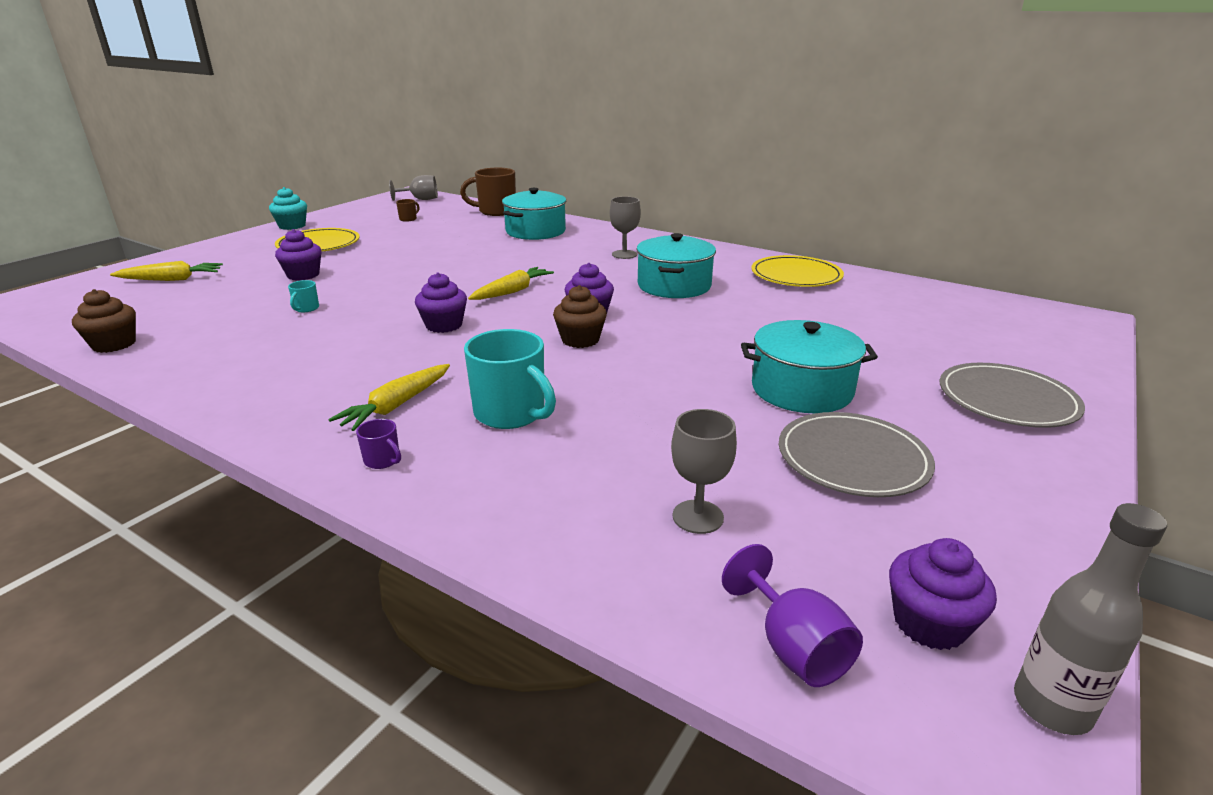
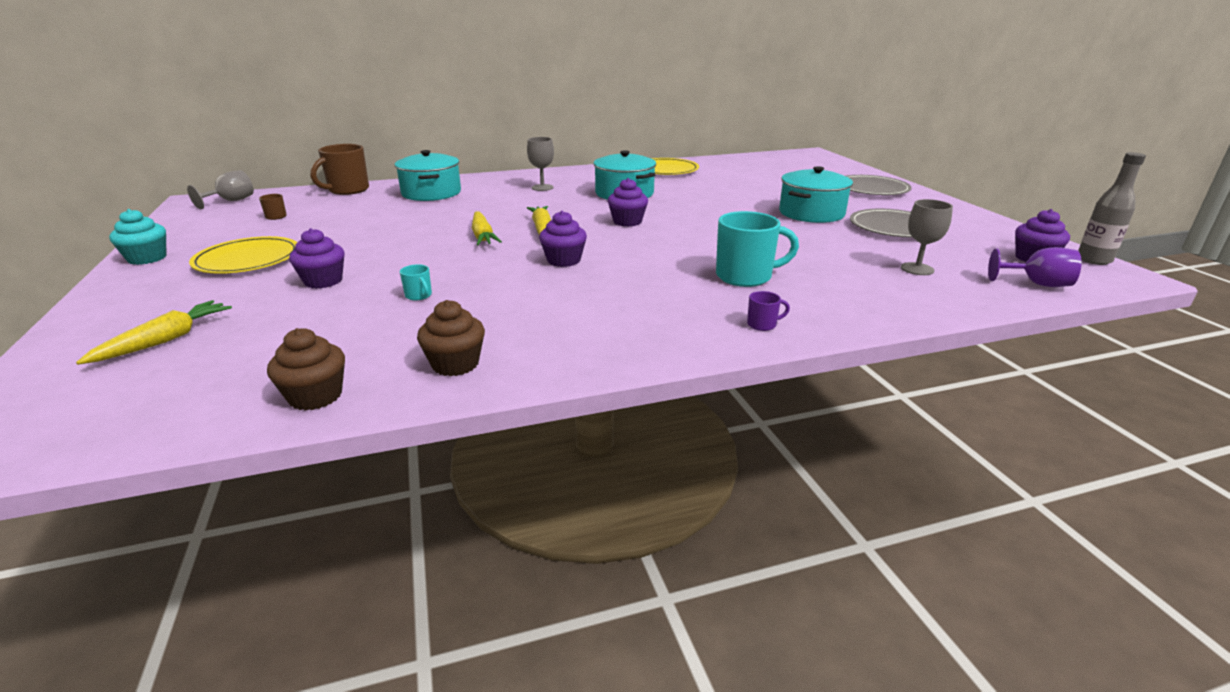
camera: 50 degrees left, 0 degrees up
yellow carrot [329,364,450,431] -> yellow carrot moved to [472,211,502,245]
brown cupcake [553,285,607,348] -> brown cupcake moved to [417,300,485,376]

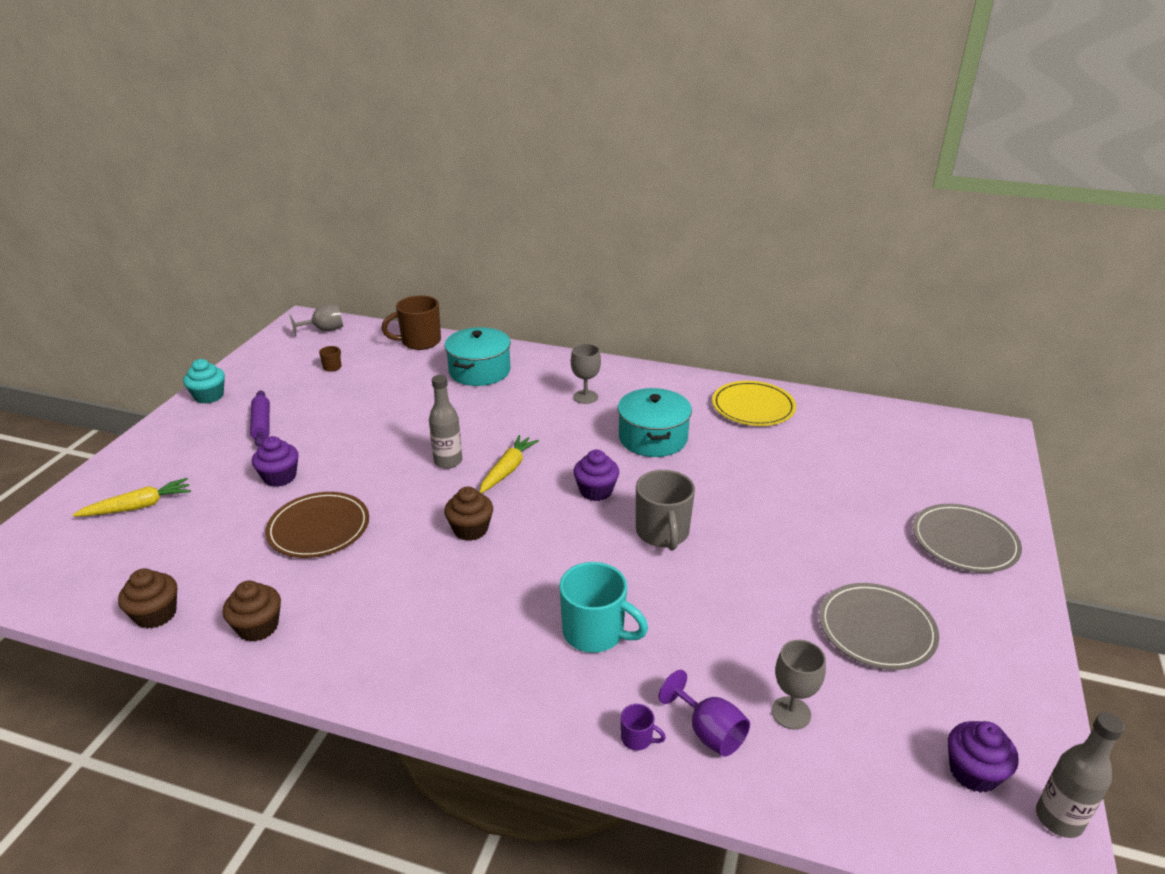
camera: 35 degrees right, 5 degrees up
yellow plate [189,236,297,274] -> purple rolling pin [250,390,270,447]
turquoise mug [400,264,432,300] -> brown plate [265,492,369,558]
yellow carrot [472,211,502,245] -> grey bottle [429,375,462,469]
purple cupcake [539,211,587,267] -> brown cupcake [444,486,493,541]
purple mug [747,291,790,331] -> purple mug moved to [621,704,666,751]
turquoise pot [779,166,853,223] -> none
purple goblet [988,247,1082,287] -> purple goblet moved to [659,670,750,757]
none -> grey mug [636,470,695,551]

